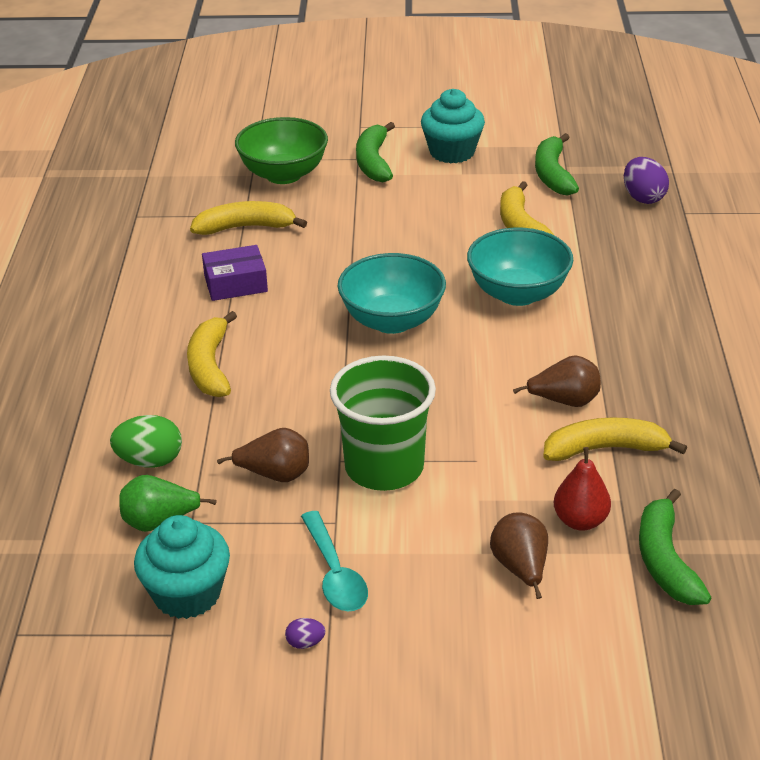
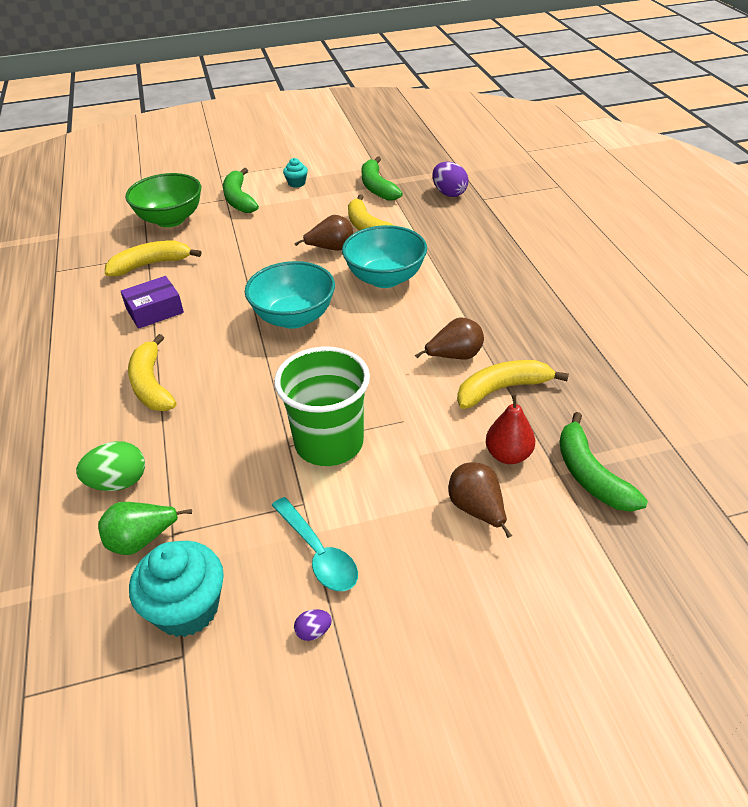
camera: 15 degrees left, 5 degrees up
brown pear [217,428,309,482] -> brown pear moved to [294,215,353,251]
turquoise cupcake [421,89,485,164] -> turquoise cupcake [283,158,308,188], size x0.50

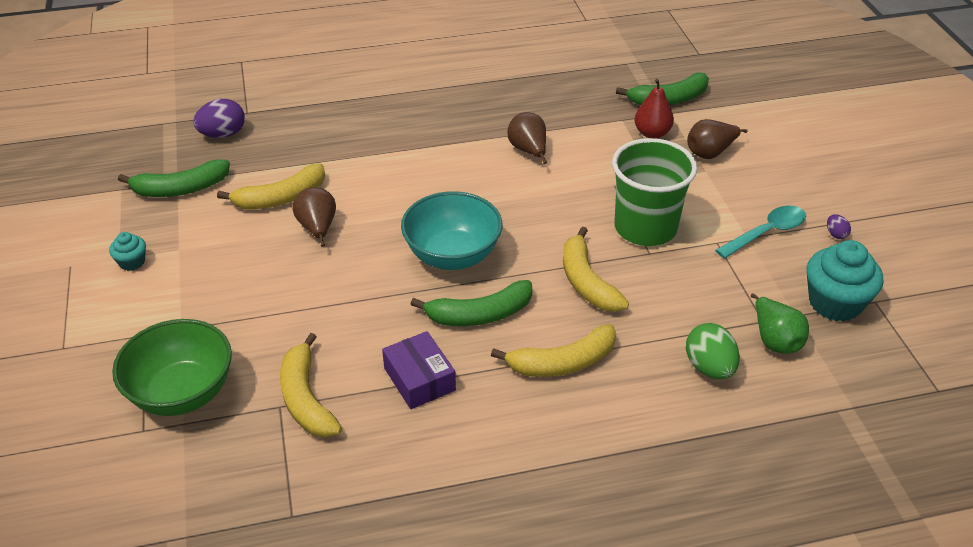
camera: 90 degrees left, 0 degrees up
green banana [223,168,259,213] -> green banana moved to [411,280,532,326]
turquoise bowl [342,225,427,288] -> none
yellow banana [457,360,569,409] -> yellow banana moved to [563,226,629,312]

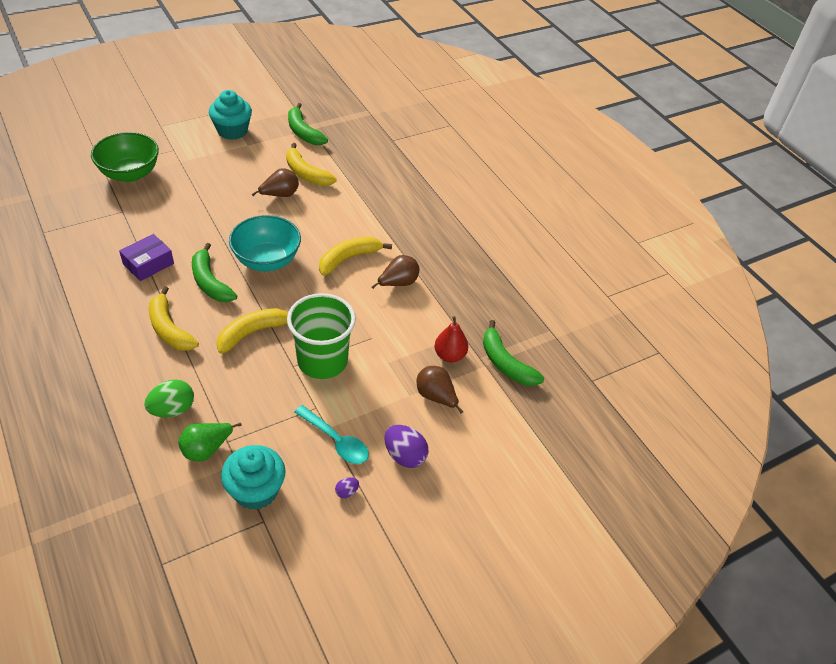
camera: 70 degrees right, 5 degrees up
turquoise cupcake [109,232,146,271] -> turquoise cupcake [209,90,252,140], size x1.99
purple egg [193,99,245,138] -> purple egg moved to [384,425,428,468]
yellow banana [280,333,342,437] -> yellow banana moved to [319,237,392,276]

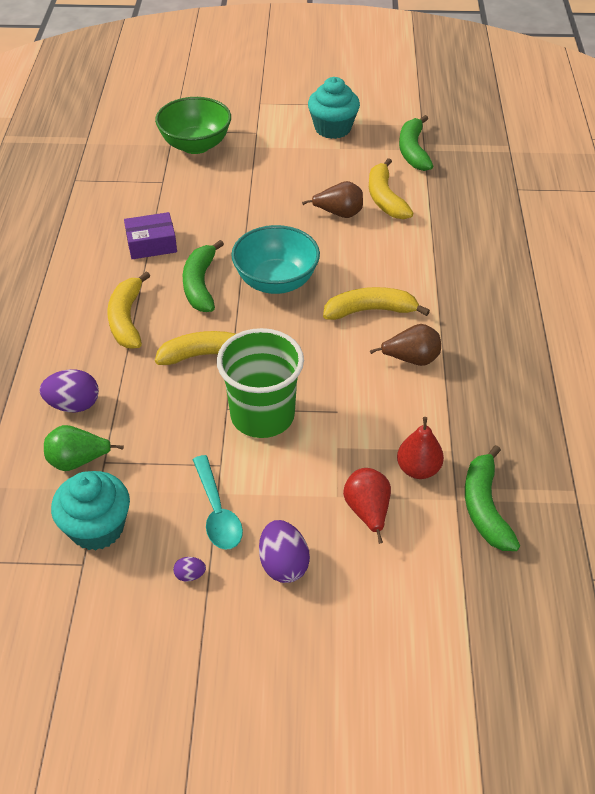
camera: 35 degrees right, 0 degrees up
green egg [144,379,194,418] -> purple egg [40,369,99,412]
brown pear [417,366,463,414] -> red pear [343,468,391,544]

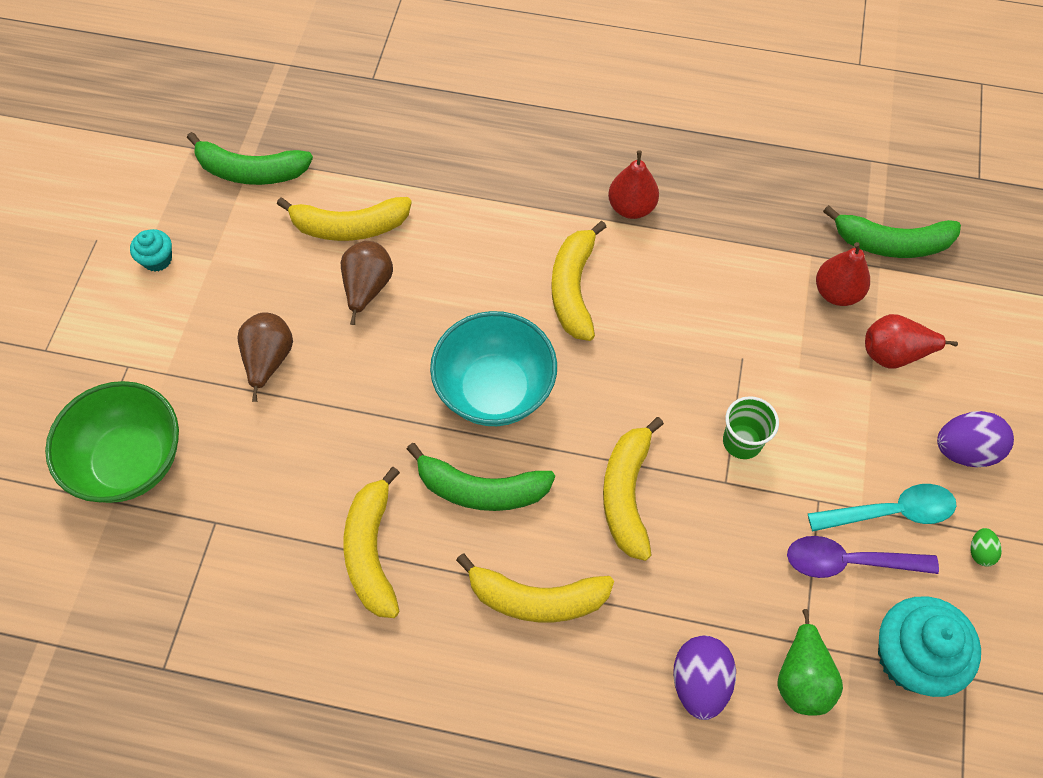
camera: 80 degrees left, 15 degrees up
purple box [124,212,177,259] -> yellow banana [344,467,400,618]
purple egg [173,557,206,582] -> green egg [970,528,1002,566]
green cup [217,328,304,438] -> green cup [723,396,779,459], size x0.49
turquoise cupcake [308,77,360,139] -> turquoise cupcake [130,229,172,272], size x0.50
brown pear [370,324,441,366] -> brown pear moved to [237,312,293,402]
none -> red pear [608,150,659,219]
none -> purple spoon [787,536,939,578]

